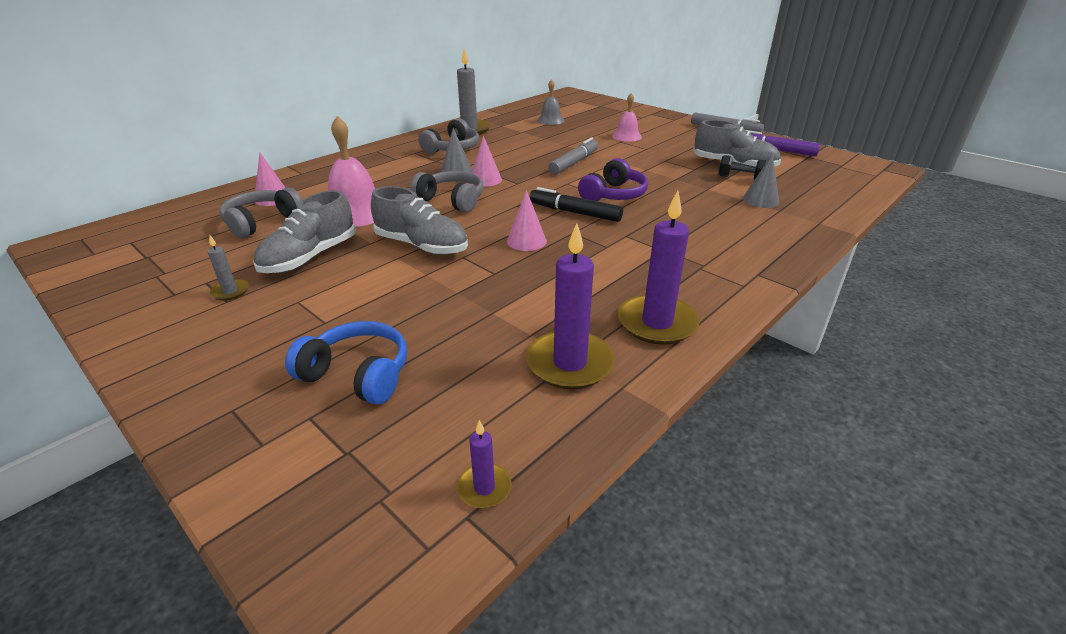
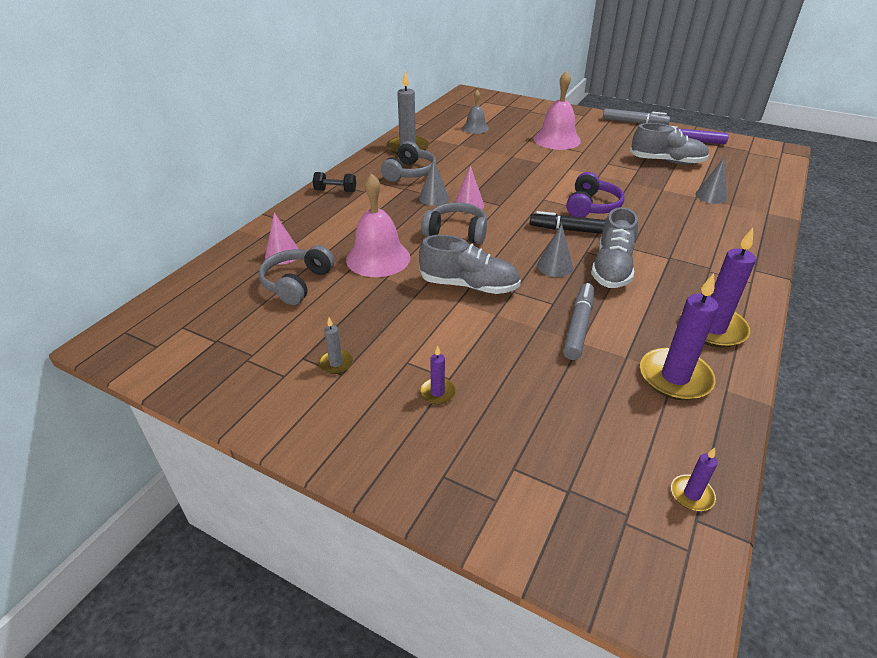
camera: 15 degrees left, 5 degrees up
grey shoe [253,190,356,273] -> grey shoe moved to [591,207,638,288]
blue headphones [285,321,407,405] -> none
pink cone [507,190,547,251] -> grey cone [537,224,573,277]
grey marker [548,138,598,175] -> grey marker moved to [563,283,594,360]
pink bell [612,93,642,142] -> pink bell [534,70,581,150], size x1.69
black dumbbell [719,155,767,180] -> black dumbbell moved to [313,172,356,192]
none -> purple candle [420,346,456,404]

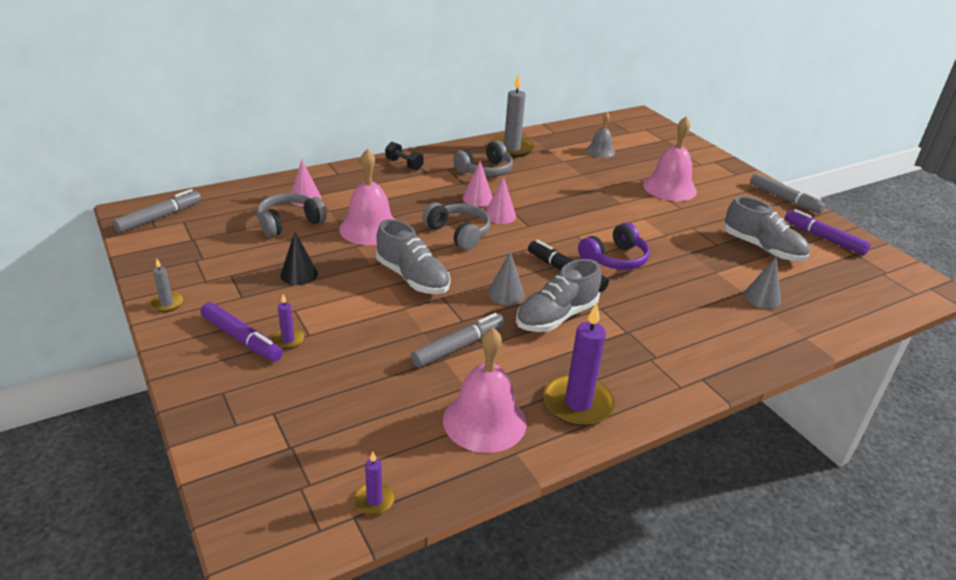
camera: 30 degrees right, 5 degrees down
grey candle [318,318,353,374] -> grey candle moved to [150,259,183,312]
grey cone [419,160,449,206] -> pink cone [462,161,493,207]
purple candle [640,273,718,400] -> pink bell [443,328,526,453]
none -> grey marker [113,189,201,233]
none -> purple marker [200,302,283,362]
none -> black cone [280,232,318,285]

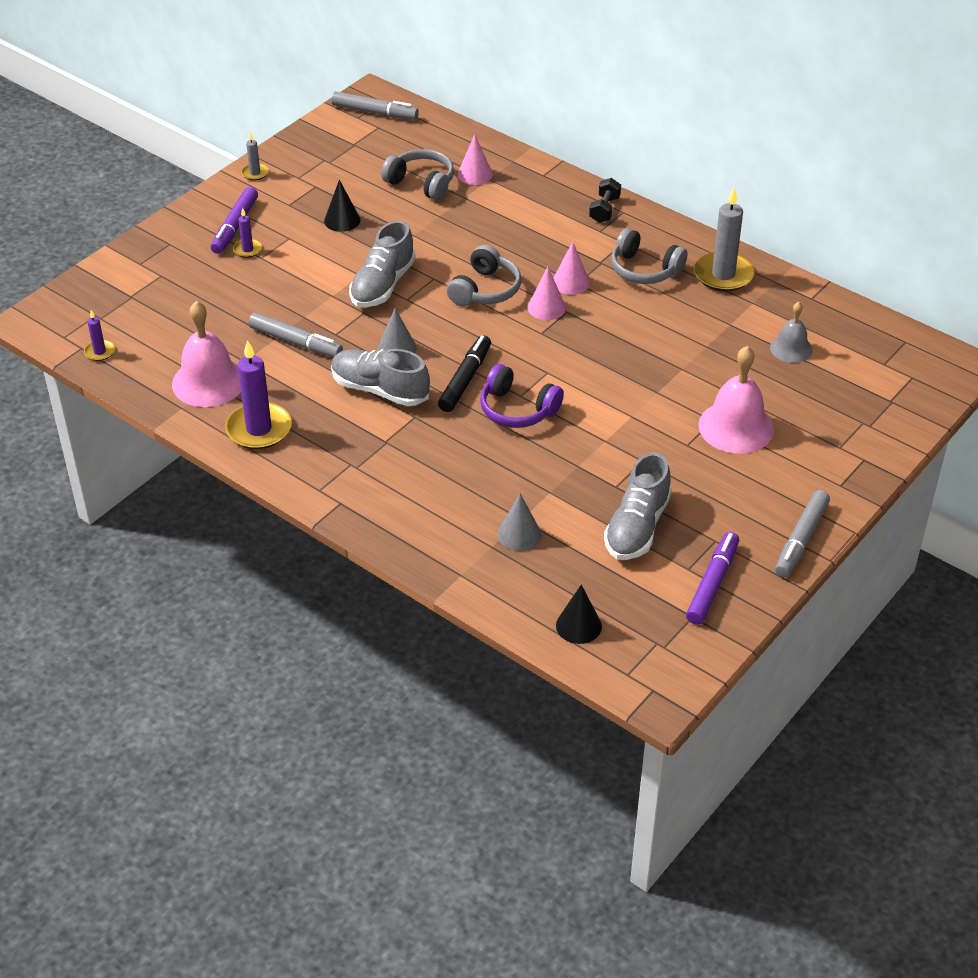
camera: 70 degrees right, 10 degrees up
pink bell [339,149,395,245] -> none
none -> black cone [556,585,602,644]

